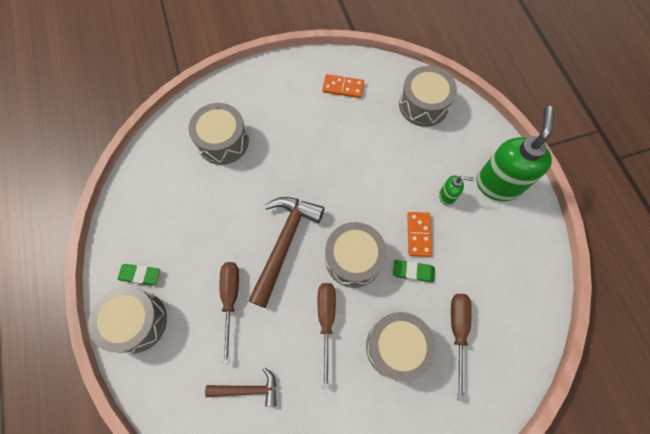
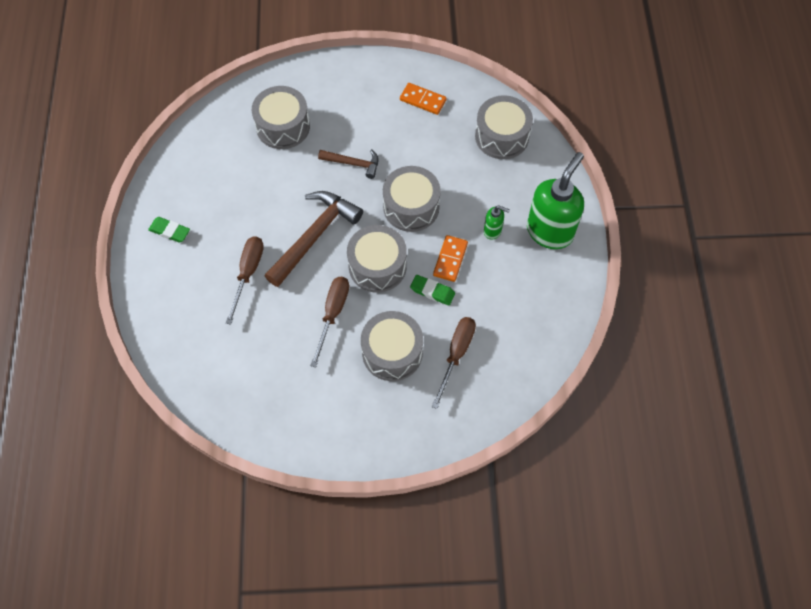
camera: 15 degrees right, 5 degrees down
grey drum [88,286,167,354] -> grey drum moved to [383,166,441,232]
brown hammer [205,368,276,407] -> brown hammer moved to [318,149,379,179]

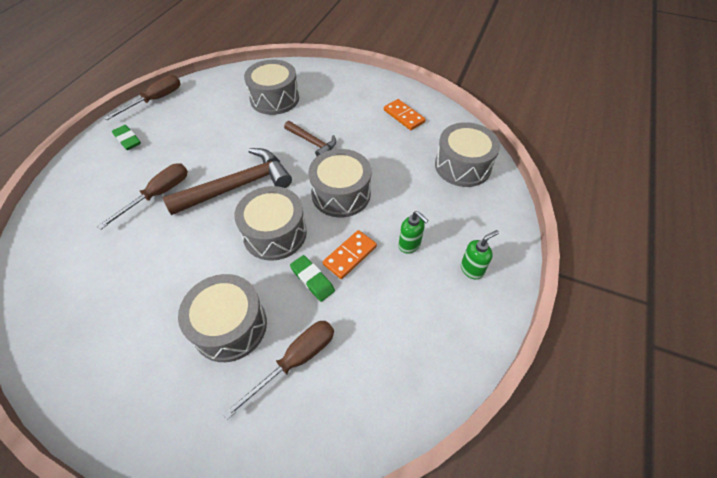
camera: 25 degrees right, 10 degrees down
brown screwdriver [310,277,349,367] -> brown screwdriver moved to [104,75,181,120]
green soap dispenser [527,152,584,249] -> green soap dispenser [461,230,499,280], size x0.45

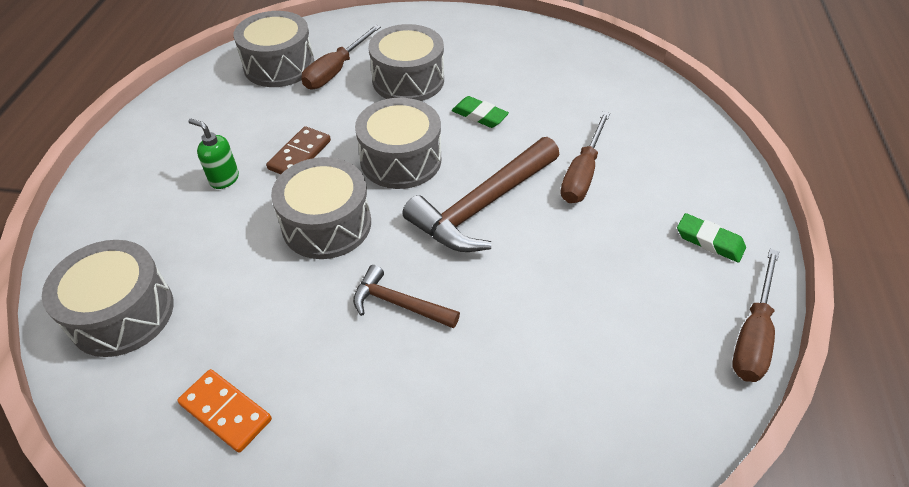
camera: 165 degrees right, 5 degrees down
grey drum [244,60,299,115] -> grey drum moved to [234,11,314,87]
green eraser [290,255,335,302] -> green eraser moved to [452,96,509,128]
orange domino [323,230,377,279] -> brown domino [266,126,331,174]
green soap dispenser [461,230,499,280] -> none

